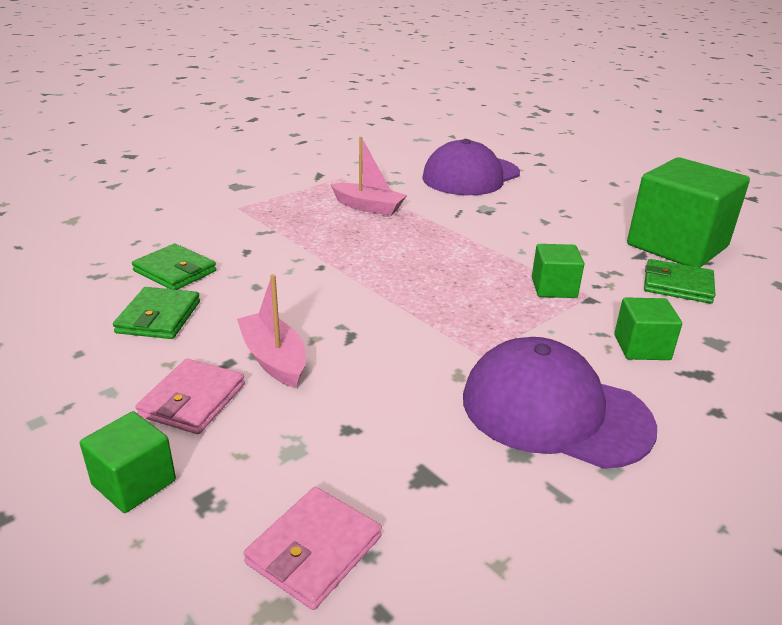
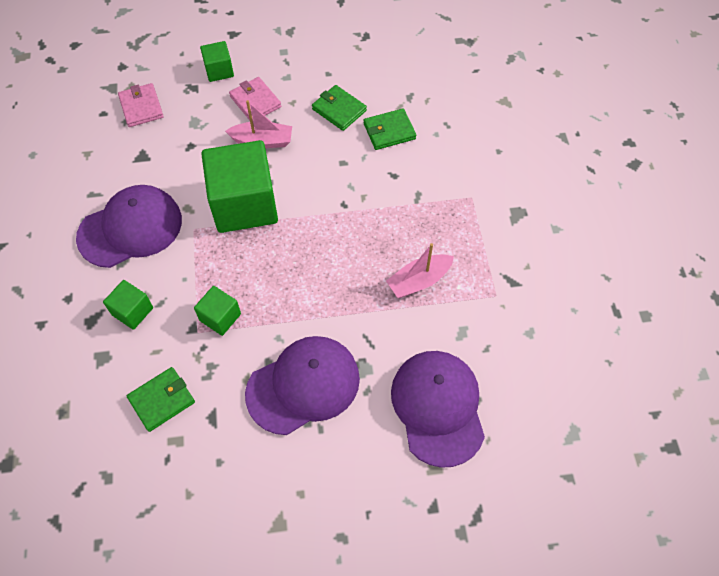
camera: 125 degrees right, 30 degrees up
green cube [627,157,750,268] -> green cube moved to [201,140,278,233]
none -> purple cap [245,336,360,435]

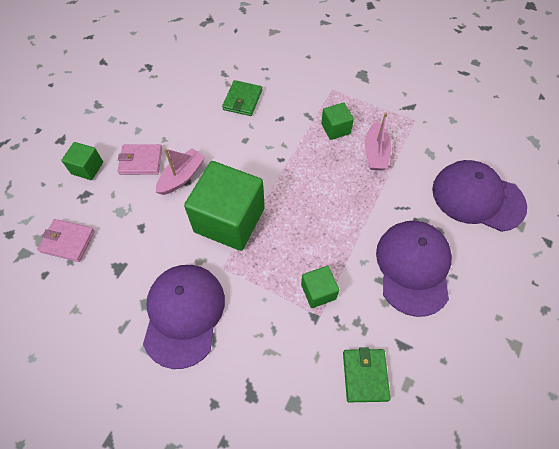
camera: 55 degrees left, 0 degrees up
green cube [103,280,153,330] -> green cube moved to [321,102,354,140]
green wallet [312,85,367,131] -> none

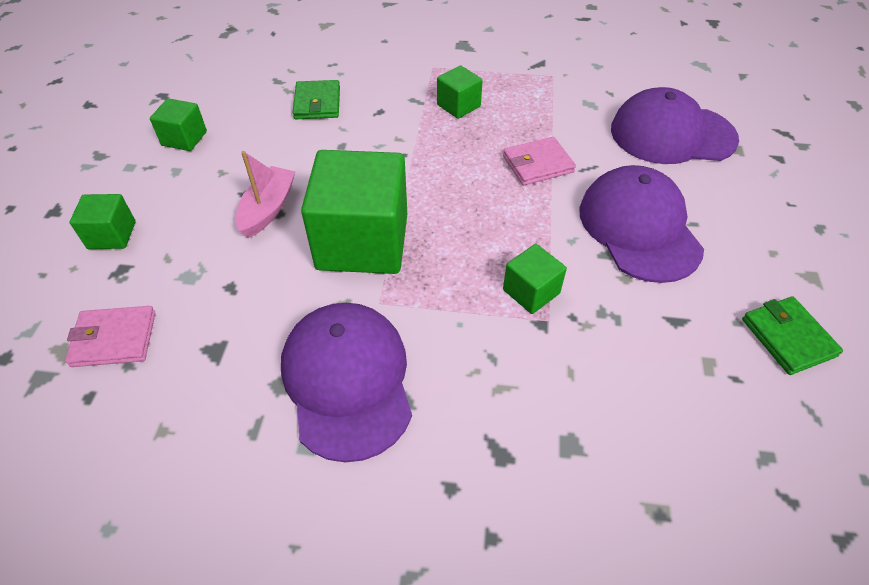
camera: 20 degrees left, 10 degrees down
pink wallet [118,144,162,175] -> pink wallet moved to [503,137,576,186]
green wallet [343,347,390,402] -> green wallet moved to [742,296,843,375]
pink boat [365,113,391,171] -> none
none -> green cube [150,98,207,151]

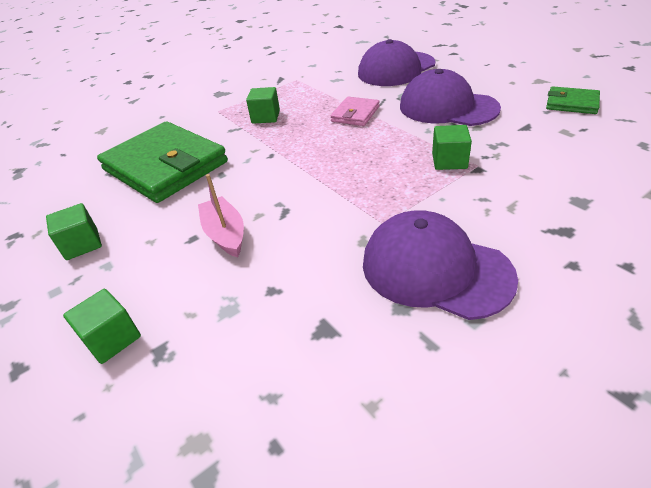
camera: 40 degrees left, 10 degrees down
pink wallet [65,306,155,367] -> none
green wallet [292,80,340,119] -> green wallet [97,121,228,203], size x2.15
green cube [301,150,407,274] -> none

